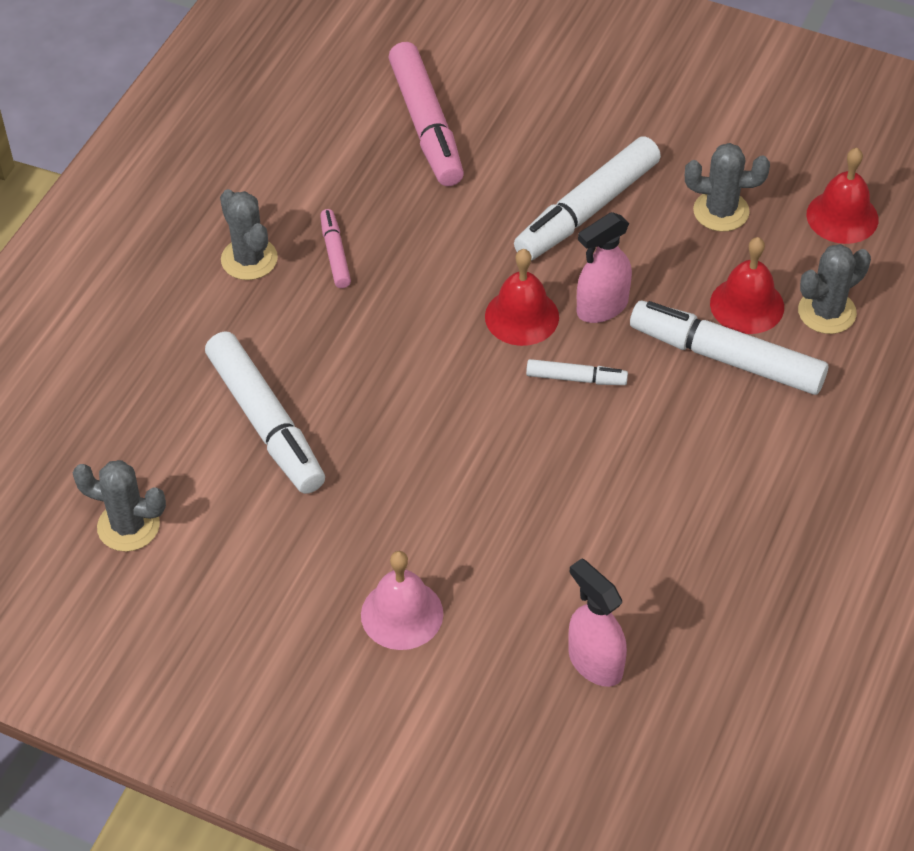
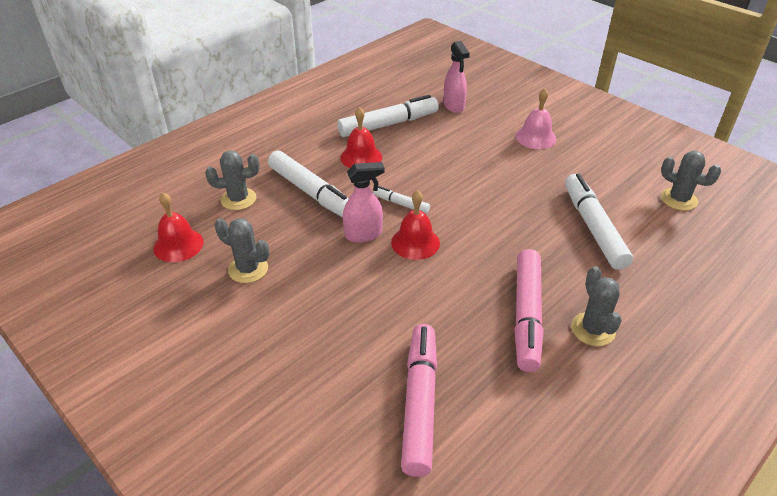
camera: 160 degrees left, 10 degrees down
pink marker [320,209,351,288] -> pink marker [514,249,544,372], size x2.01
white marker [514,136,661,261] -> white marker moved to [337,95,439,137]
red bell [710,237,784,334] -> red bell moved to [340,107,382,168]

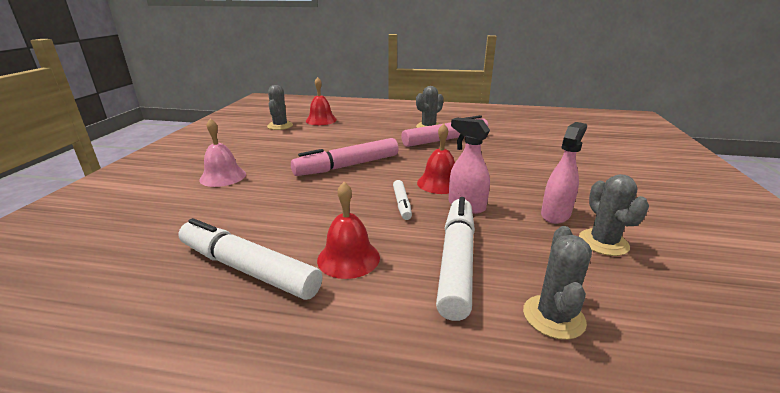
camera: 125 degrees left, 15 degrees down
red bell [153,193,204,262] -> red bell moved to [306,77,337,125]
grey cactus [205,150,259,210] -> grey cactus turned 60 degrees clockwise [523,226,592,340]
pink marker [401,324,437,477] -> pink marker moved to [291,138,399,176]
pink spray bottle [443,41,470,113] -> pink spray bottle moved to [541,122,587,224]
white marker [565,173,633,270] -> none

